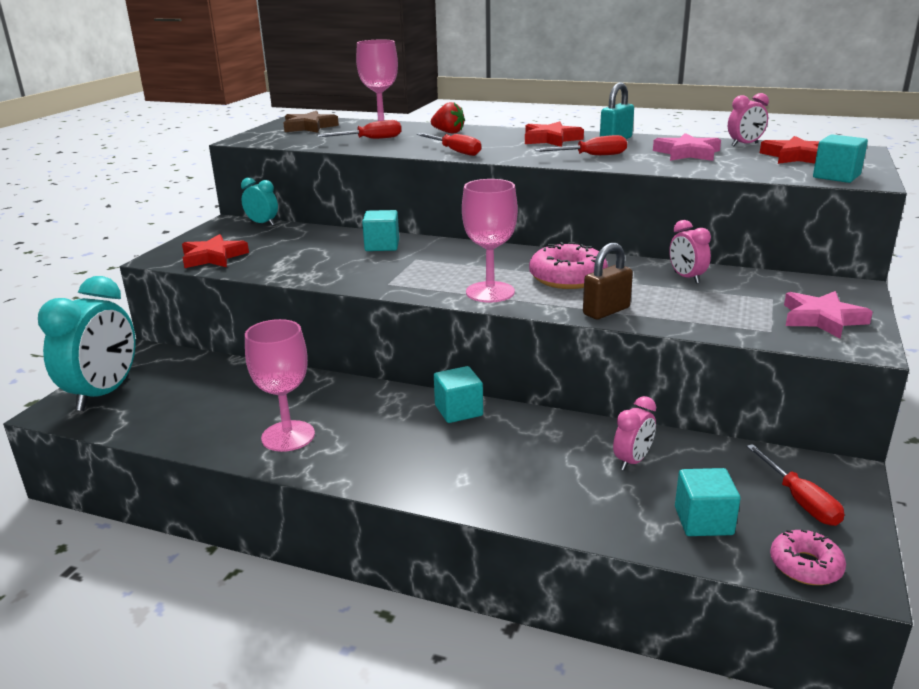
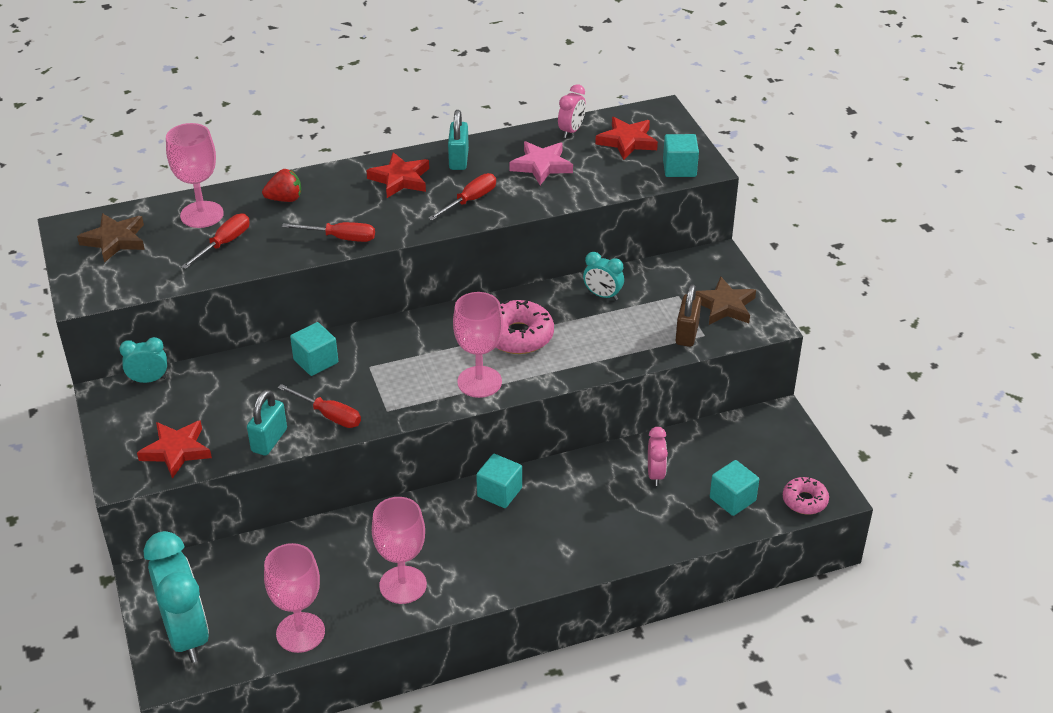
camera: 40 degrees left, 15 degrees up
brown padlock [583,243,633,319] -> brown padlock moved to [676,284,701,347]
pink clock [669,220,711,284] -> turquoise clock [583,252,624,300]
red screwdriver [746,444,844,526] -> red screwdriver moved to [277,384,361,428]
pink star [784,291,873,339] -> brown star [696,276,756,325]
none -> turquoise padlock [247,390,287,456]
none -> pink goblet [264,543,325,653]

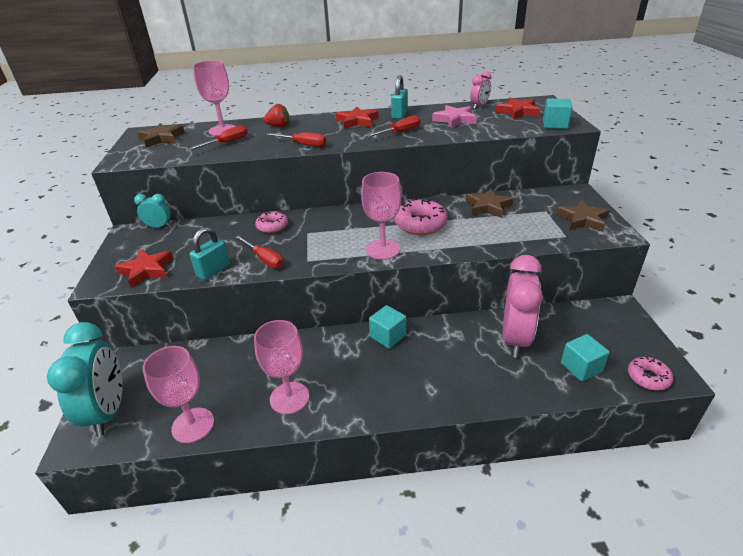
camera: 15 degrees right, 5 degrees down
turquoise cube [290,322,338,376] -> pink donut [255,211,288,233]
turquoise clock [583,252,624,300] -> brown star [465,188,514,218]
pink clock [648,427,668,486] -> pink clock [503,255,543,358], size x2.04
brown padlock [676,284,701,347] -> none

